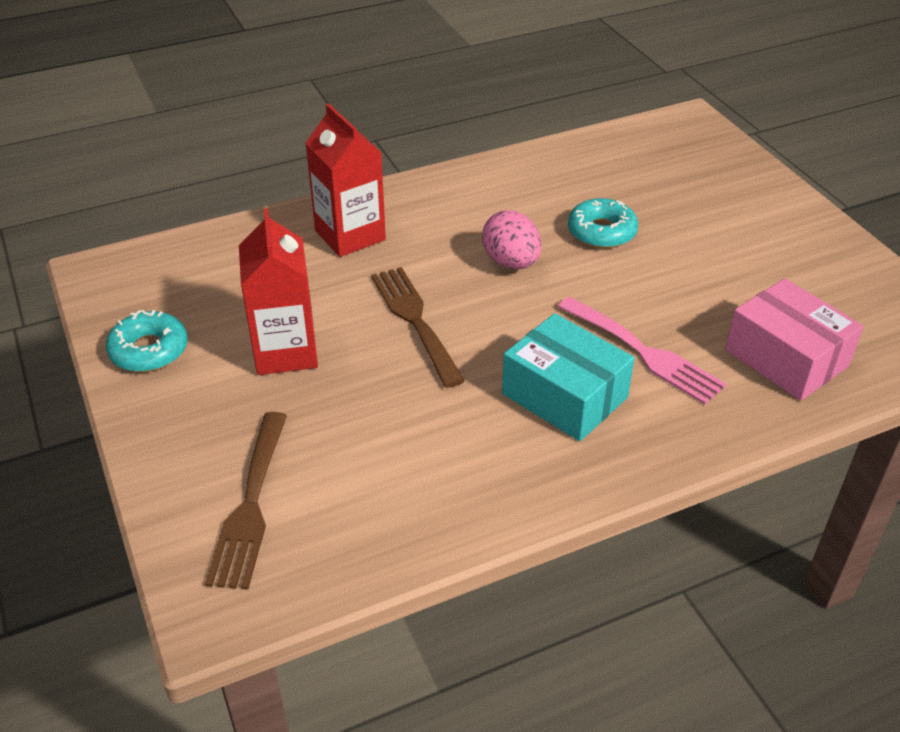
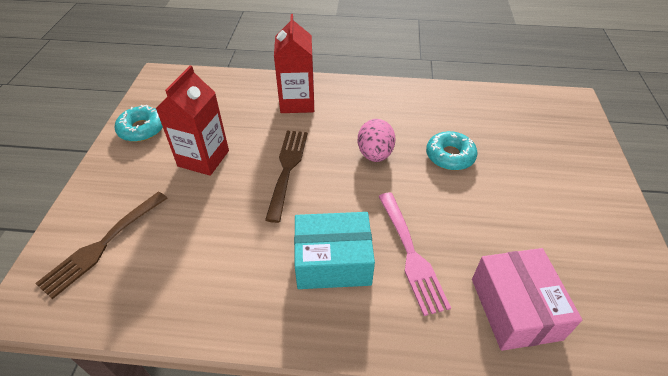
camera: 30 degrees right, 5 degrees up
turquoise box [502,313,635,441] -> turquoise box turned 75 degrees counterclockwise [294,212,375,289]

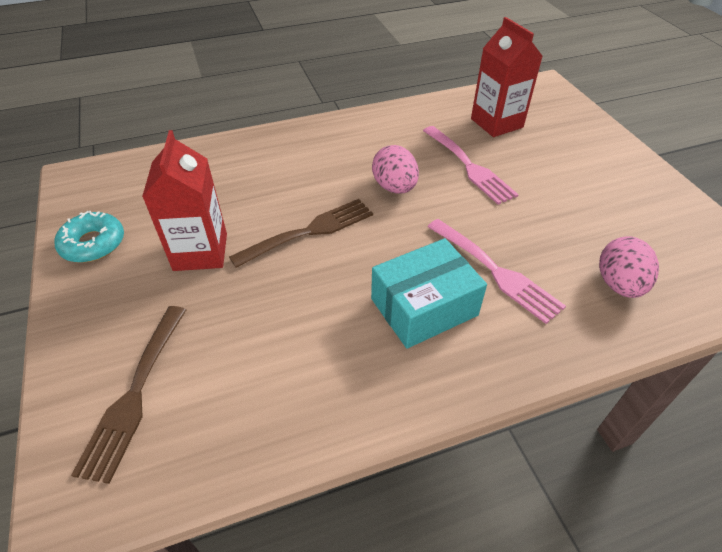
camera: 25 degrees left, 0 degrees up
brown fork [265,131,308,223] -> brown fork turned 75 degrees clockwise [229,199,373,268]
red carton [274,14,314,113] -> red carton moved to [471,17,543,137]
turquoise donut [426,131,477,170] -> pink fork [423,126,519,204]
pink box [472,248,582,351] -> pink egg [599,237,659,298]

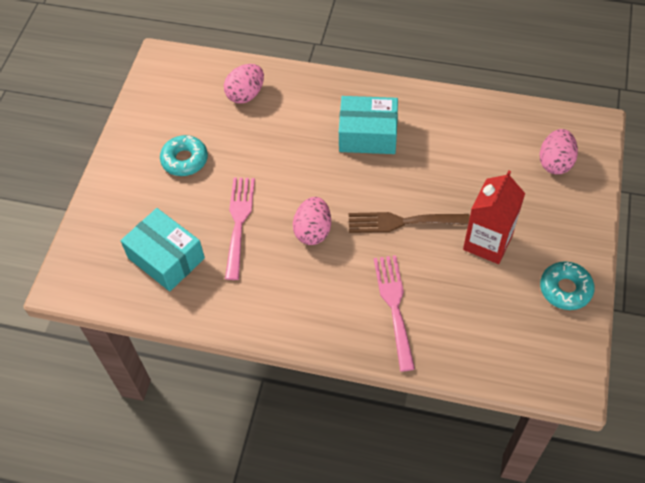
camera: 145 degrees left, 10 degrees up
brown fork [71,306,186,484] -> pink egg [540,129,578,175]
pink fork [428,219,566,324] -> pink fork moved to [374,255,415,372]
red carton [471,17,543,137] -> turquoise box [121,208,205,291]
none -> turquoise donut [160,135,208,176]

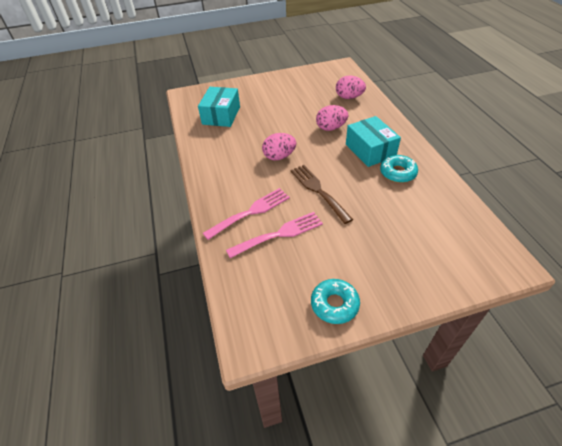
camera: 60 degrees right, 10 degrees down
turquoise donut [160,135,208,176] -> turquoise donut moved to [380,155,418,183]
pink fork [225,177,255,280] -> pink fork moved to [226,212,323,258]
red carton [463,171,525,264] -> none
pink egg [540,129,578,175] -> pink egg moved to [316,105,348,131]

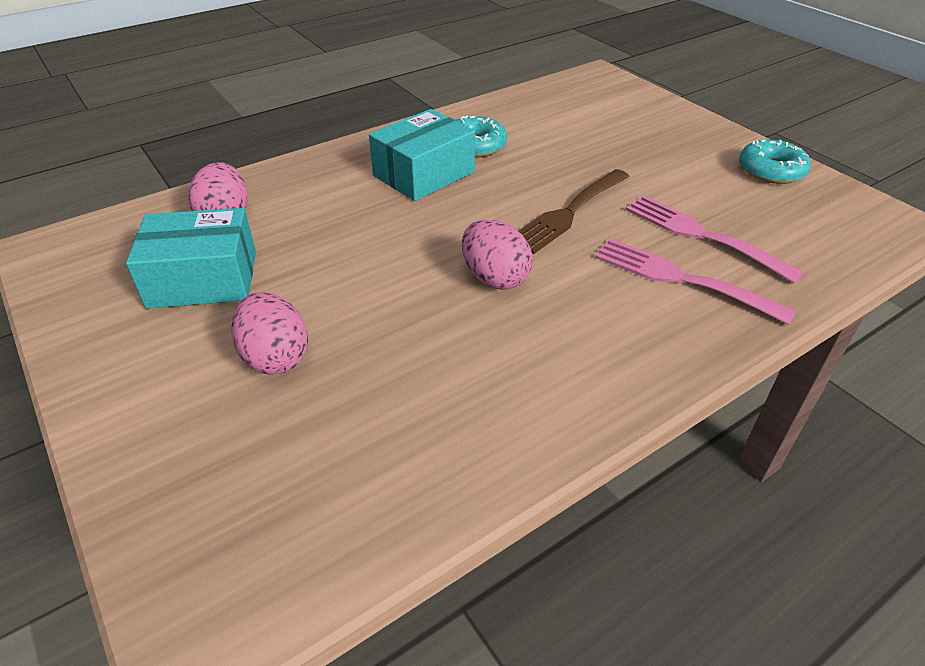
camera: 110 degrees left, 5 degrees down
turquoise box [198,87,240,127] -> turquoise box moved to [126,208,256,309]
pink egg [316,105,348,131] -> pink egg moved to [231,292,308,375]

